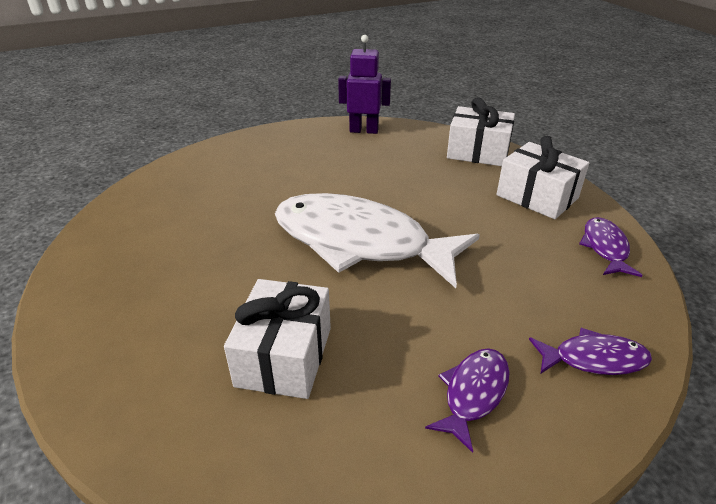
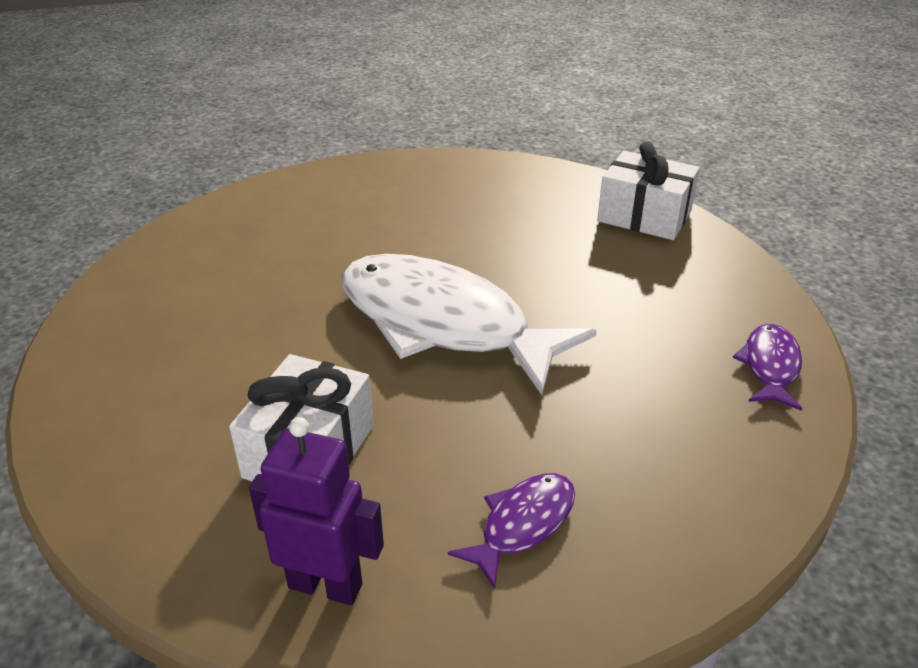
camera: 10 degrees right, 0 degrees up
purple robot [338,35,391,134] -> purple robot moved to [249,417,384,605]
white gift [497,136,589,219] -> none
purple fish [529,328,652,375] -> none

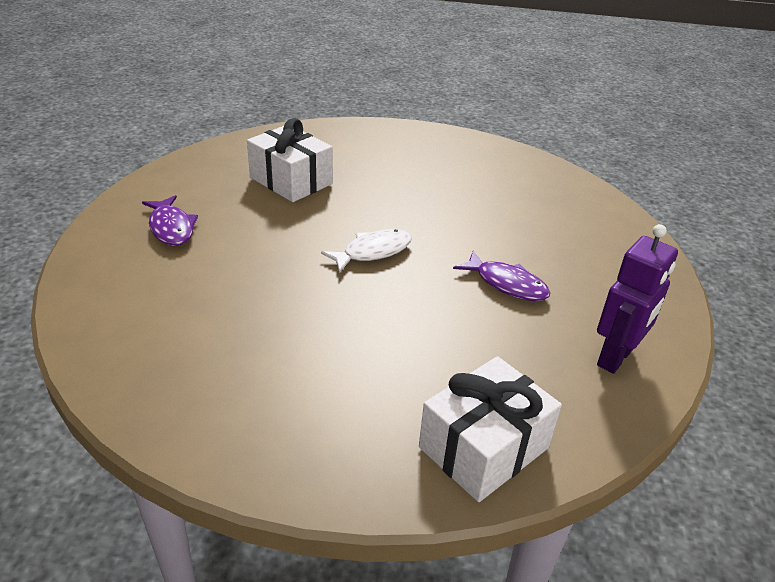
camera: 110 degrees right, 0 degrees up
purple robot [249,417,384,605] -> purple robot moved to [597,224,678,374]
white fish [342,254,597,395] -> white fish [321,229,412,273], size x0.44
purple fish [733,324,802,411] -> purple fish moved to [453,251,550,301]

